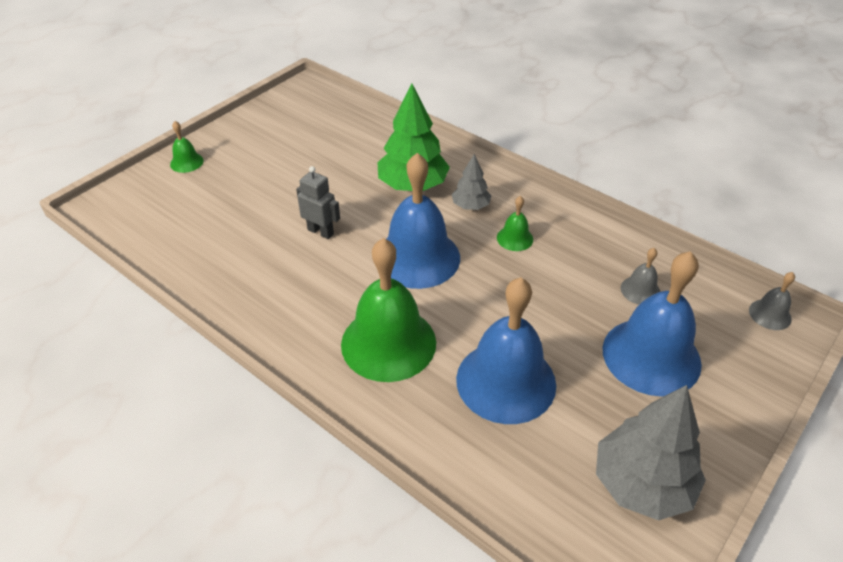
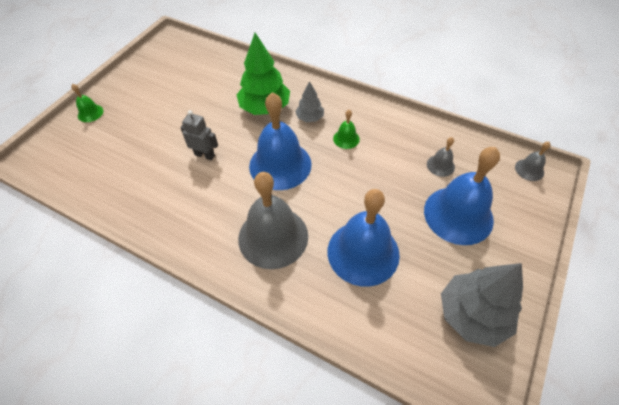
camera: 10 degrees left, 10 degrees up
green bell [341,238,436,382] -> grey bell [238,172,308,269]

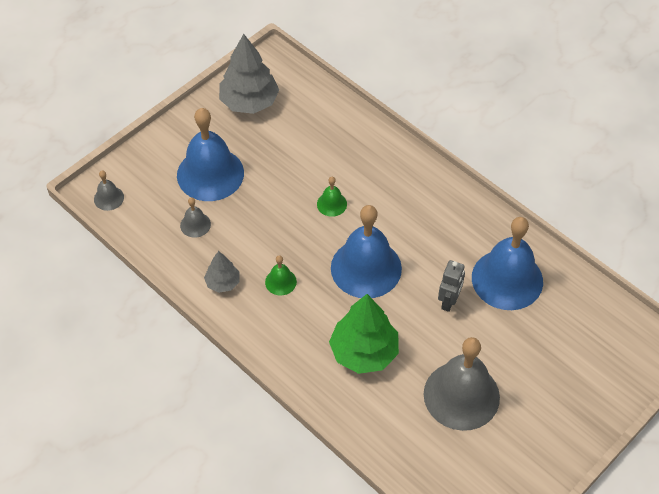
camera: 165 degrees left, 0 degrees up
green bell [71,84,103,122] -> green bell moved to [317,177,347,217]
grey robot [180,110,218,160] -> grey robot turned 105 degrees counterclockwise [438,260,465,312]
grey bell [238,172,308,269] -> grey bell moved to [424,337,500,431]
grey tree [295,81,324,122] -> grey tree moved to [204,251,240,293]
blue bell [328,189,400,287] -> blue bell moved to [472,217,543,310]

